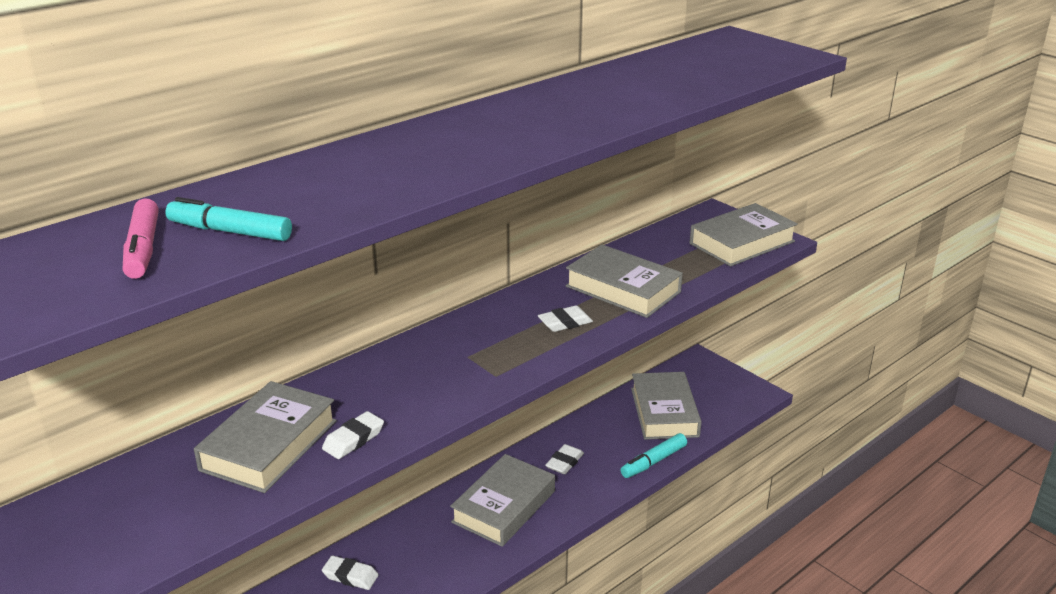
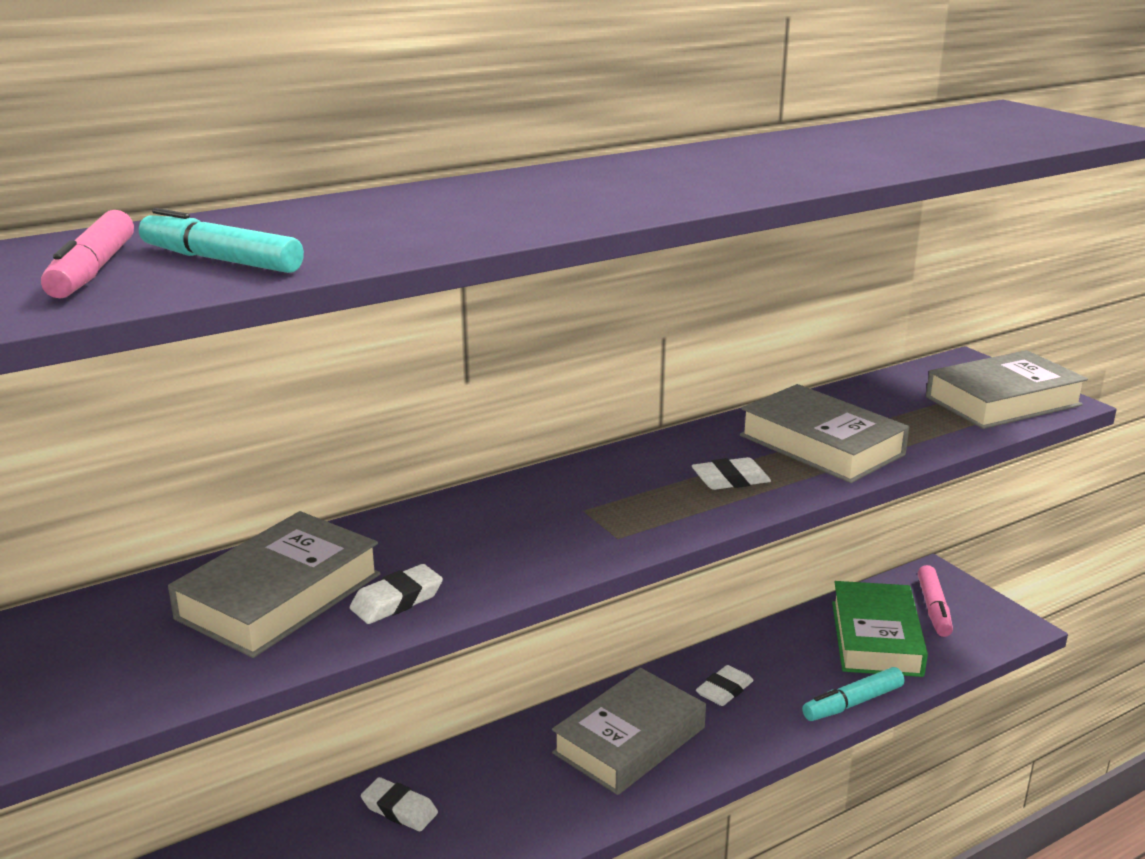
camera: 10 degrees right, 5 degrees down
grey book [631,372,701,440] -> green book [832,581,928,677]
none -> pink marker [918,565,953,637]

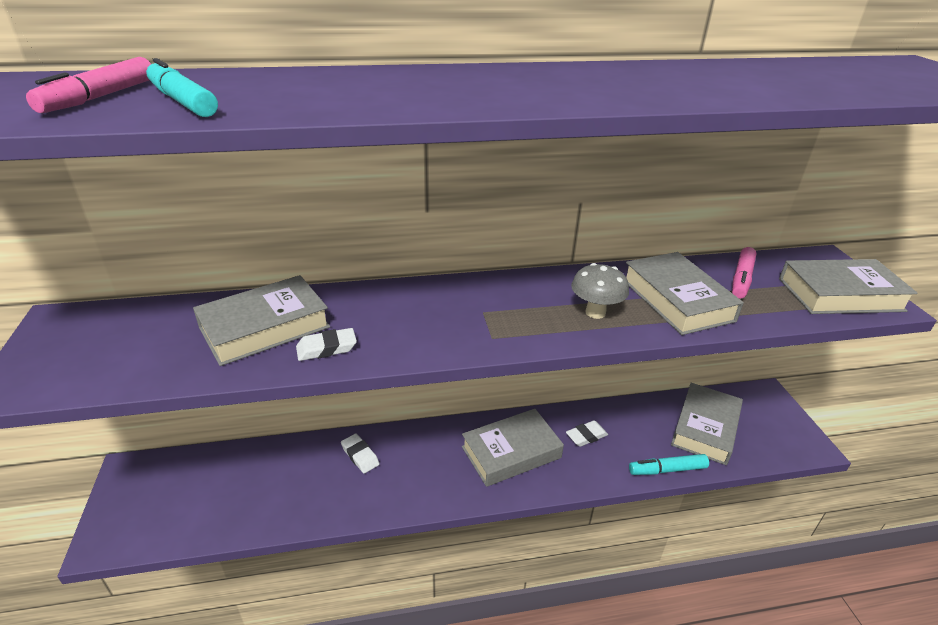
camera: 20 degrees right, 10 degrees up
white eraser [692,457,771,490] -> grey mushroom [571,263,629,319]
green book [832,581,928,677] -> grey book [671,383,743,465]
pink marker [918,565,953,637] -> pink marker moved to [732,247,756,299]

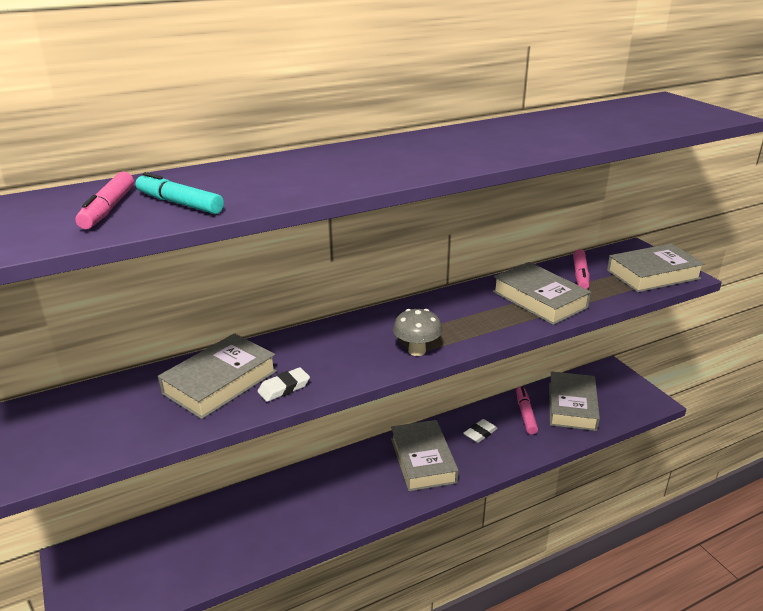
camera: 15 degrees left, 5 degrees down
white eraser [341,434,379,473] -> none
grey book [462,409,564,487] -> grey book turned 60 degrees counterclockwise [391,420,459,491]
grey mushroom [571,263,629,319] -> grey mushroom moved to [393,309,443,356]
turquoise marker [629,454,709,475] -> none
none -> pink marker [516,387,538,435]

